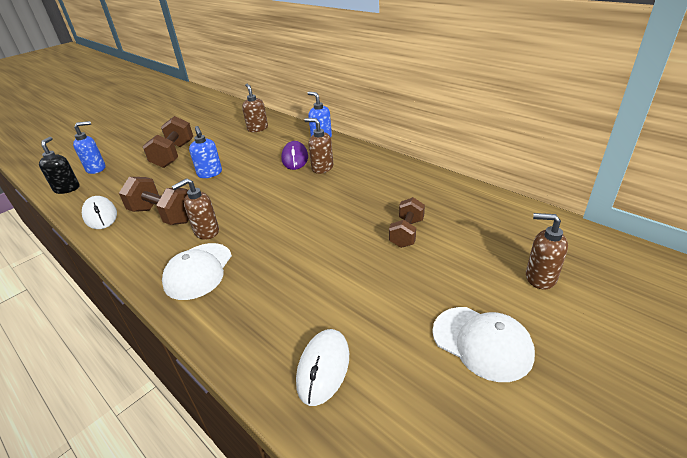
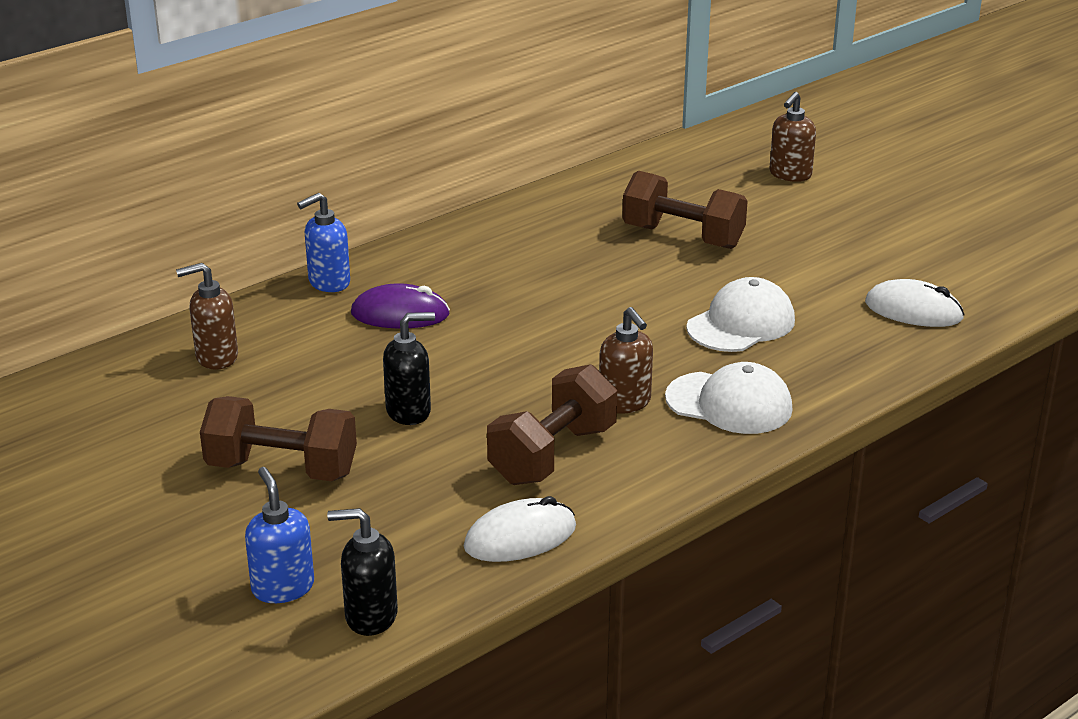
camera: 85 degrees left, 5 degrees down
blue soap dispenser [189,126,222,178] -> black soap dispenser [383,312,435,425]
brown soap dispenser [304,118,333,174] -> none
brown dumbbell [389,197,425,248] -> brown dumbbell [622,171,748,249], size x1.52
white cap [432,307,535,382] -> white cap moved to [686,277,795,352]

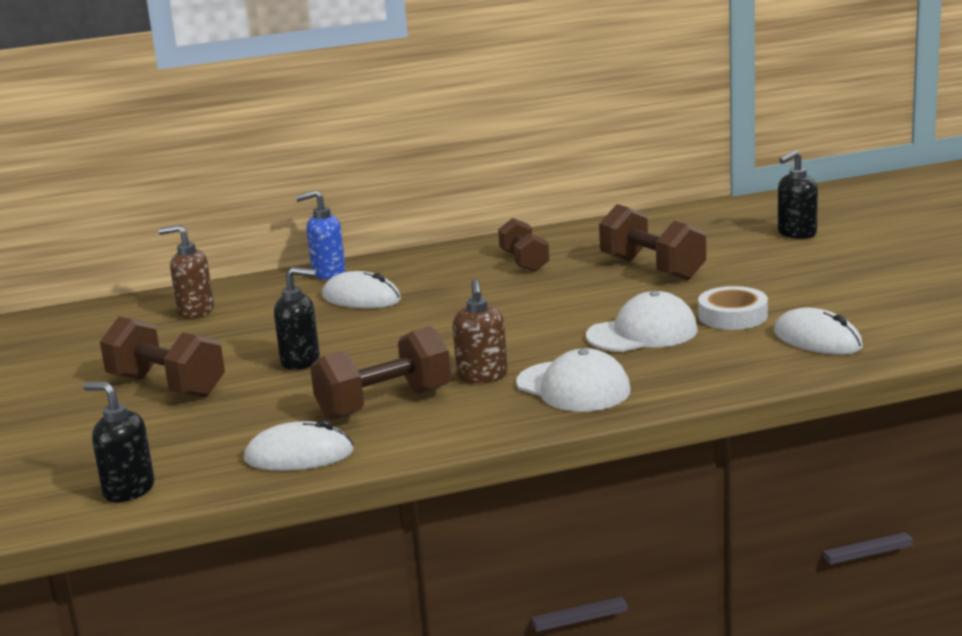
camera: 25 degrees right, 10 degrees down
blue soap dispenser [245,467,314,603] -> none
purple mouse [351,283,450,329] -> white mouse [322,271,401,308]
brown soap dispenser [769,92,816,182] -> black soap dispenser [778,150,818,239]
none -> brown dumbbell [498,218,549,272]
none -> white tape [698,286,768,330]

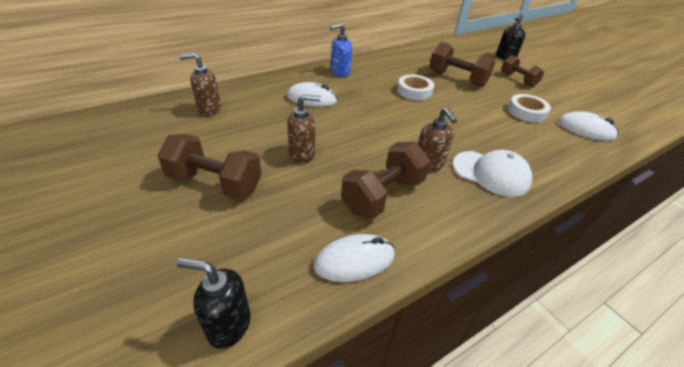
camera: 20 degrees left, 20 degrees up
black soap dispenser [274,267,320,370] -> brown soap dispenser [287,94,321,163]
blue soap dispenser [296,190,346,279] -> blue soap dispenser moved to [330,23,352,77]
brown dumbbell [498,218,549,272] -> brown dumbbell moved to [501,55,544,87]
white cap [586,291,698,352] -> none
none -> white tape [397,75,434,100]

